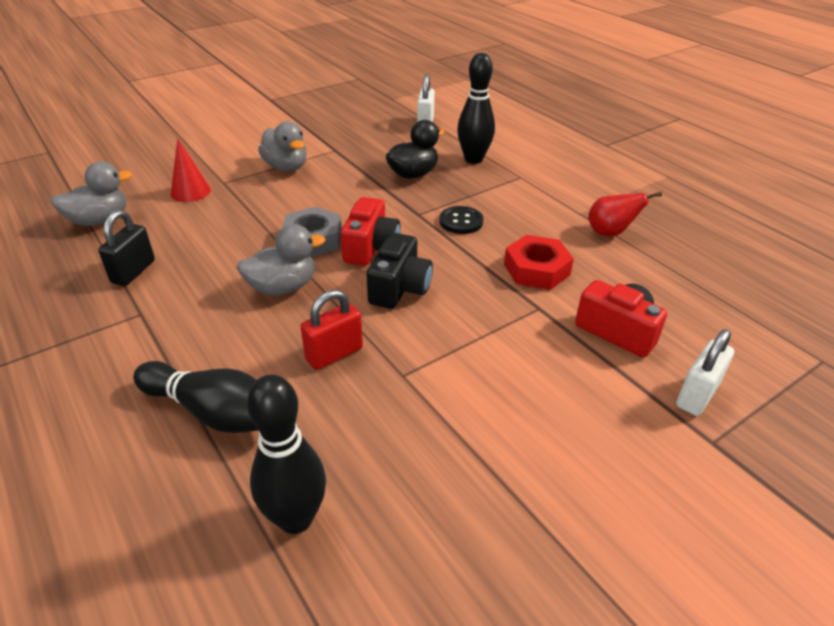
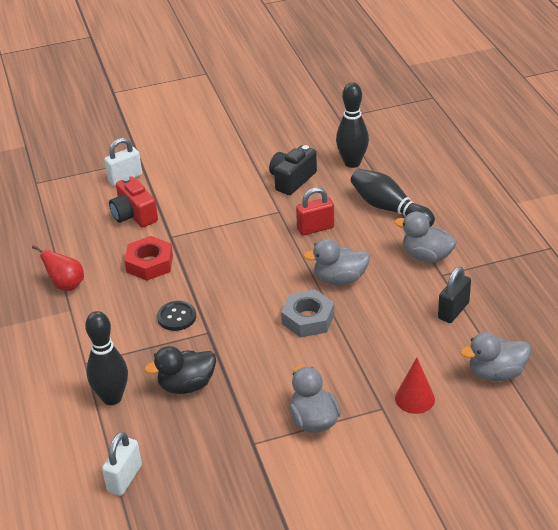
camera: 160 degrees left, 0 degrees up
red camera [341,197,401,266] -> none
black camera [367,233,433,309] -> black camera moved to [269,145,317,195]
none -> grey duck [394,212,457,263]

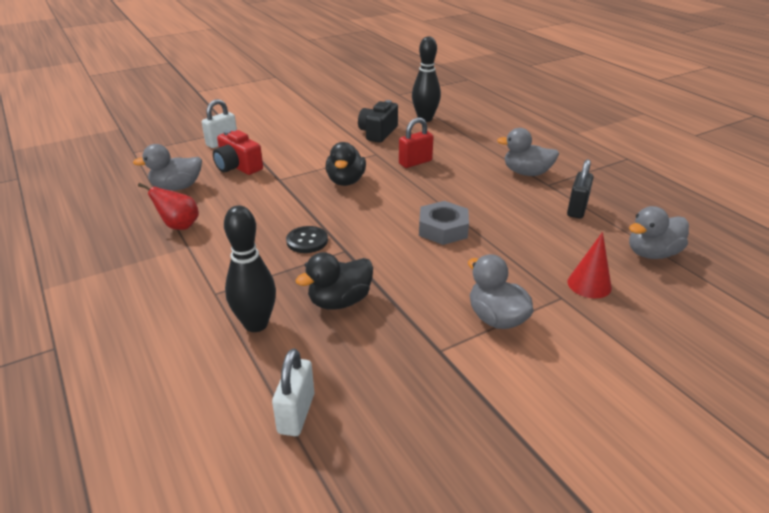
camera: 15 degrees left, 5 degrees down
red nut [124,236,173,281] -> none
grey duck [303,238,370,285] -> grey duck moved to [133,144,202,191]
black bowling pin [351,169,435,227] -> none
none -> black duck [325,142,366,186]

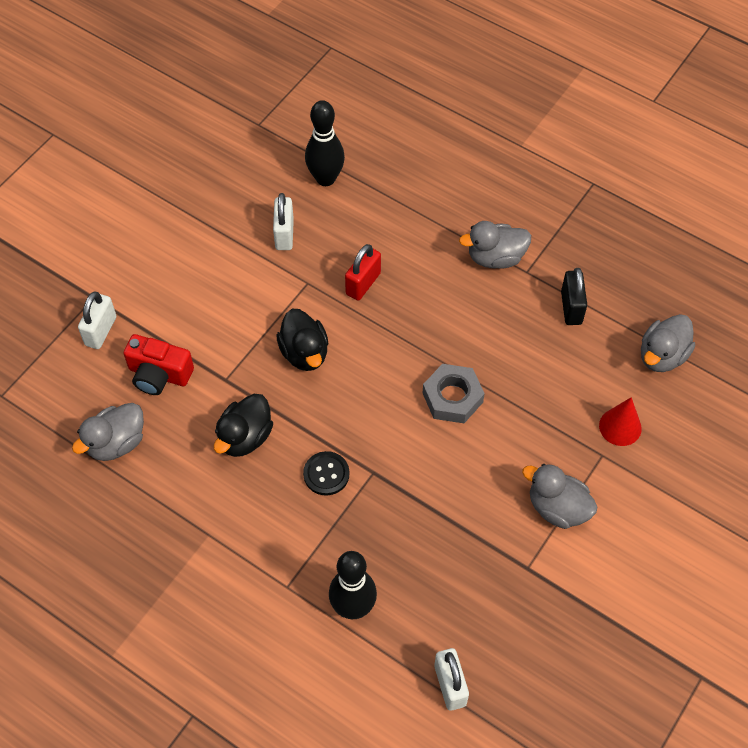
camera: 25 degrees left, 25 degrees up
red pear [138,183,199,230] -> none
black duck [296,252,373,310] -> black duck moved to [214,394,273,457]
black camera [358,100,398,143] -> white padlock [273,193,294,250]

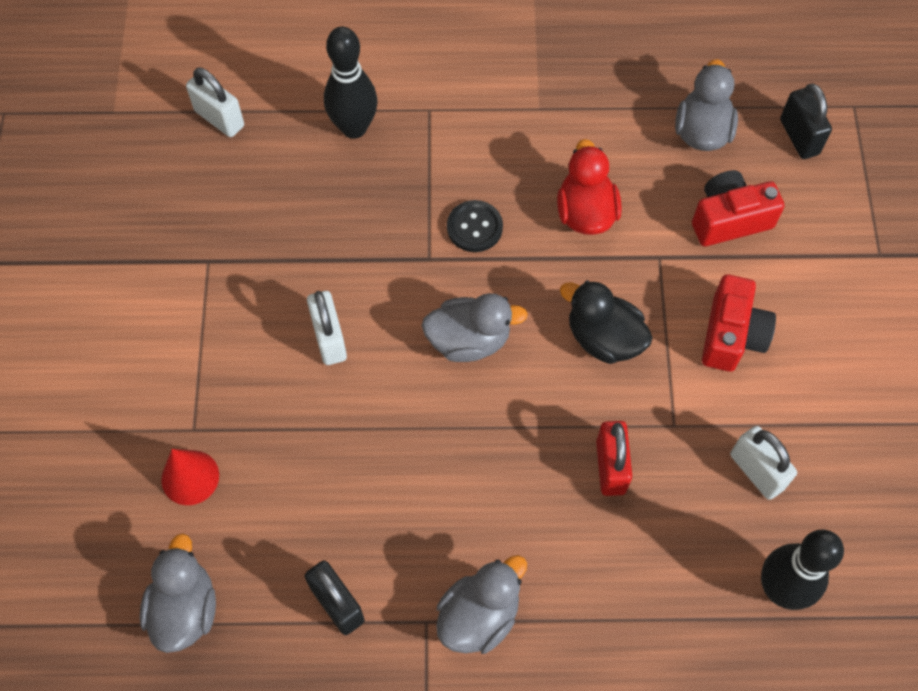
camera: 145 degrees right, 5 degrees up
white padlock [78,292,116,349] -> white padlock moved to [307,291,347,365]
black duck [214,394,273,457] -> red duck [557,139,621,235]
grey nut [423,364,485,423] -> none
grey duck [522,464,598,529] -> grey duck moved to [421,293,528,362]
none -> red camera [702,274,776,372]
none -> black padlock [780,83,832,159]

